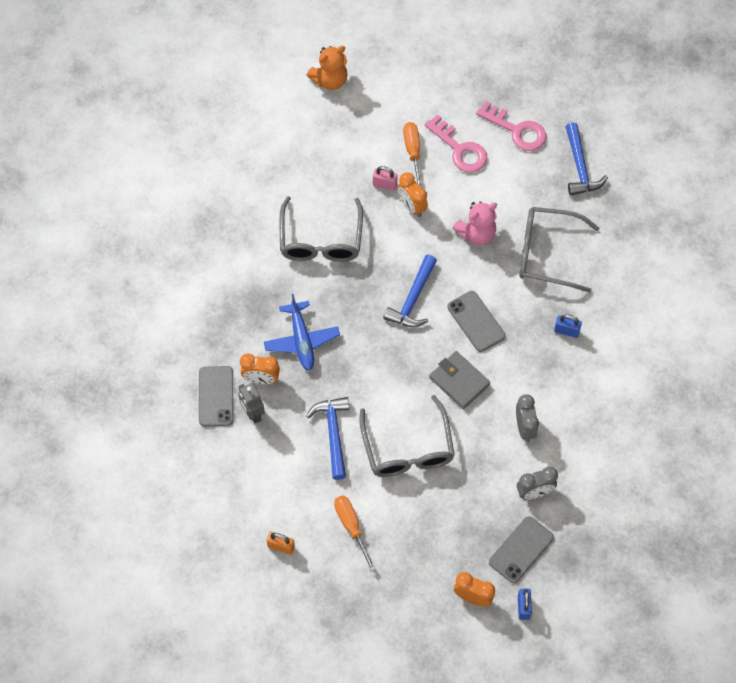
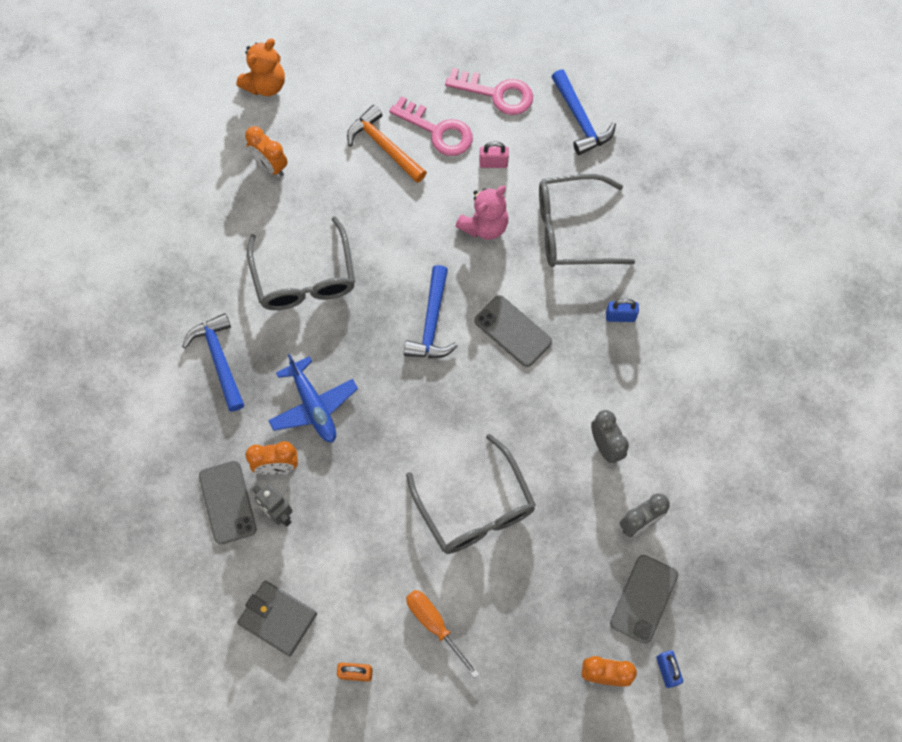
camera: 15 degrees left, 5 degrees up
blue hammer [306,397,350,480] -> blue hammer moved to [182,313,244,412]
pink padlock [373,166,398,191] -> pink padlock moved to [479,141,509,168]
orange clock [398,172,428,217] -> orange clock moved to [245,126,288,176]
orange screwdriver [403,122,422,188] -> orange hammer [347,105,427,183]
grey wallet [429,351,490,409] -> grey wallet moved to [237,580,317,656]

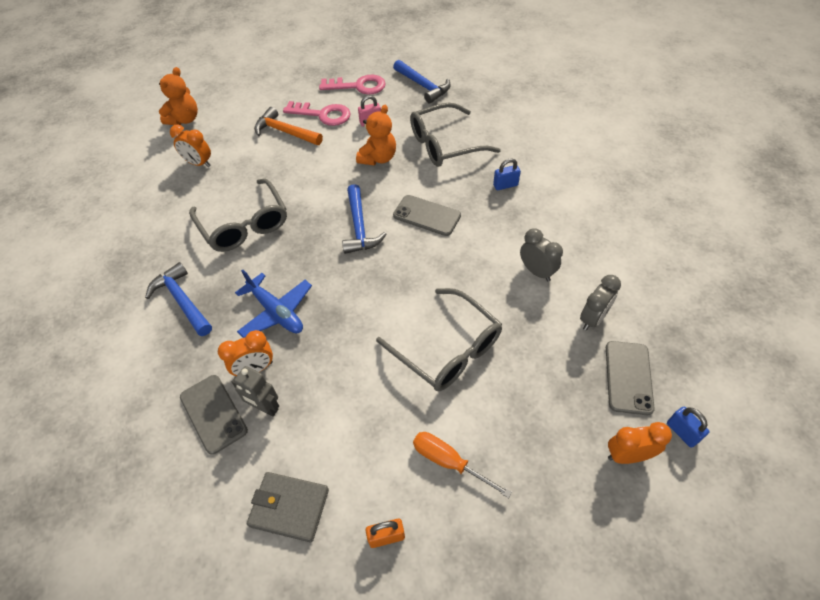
camera: 15 degrees left, 15 degrees down
pink teddy bear [455,186,508,240] -> orange teddy bear [356,105,396,166]

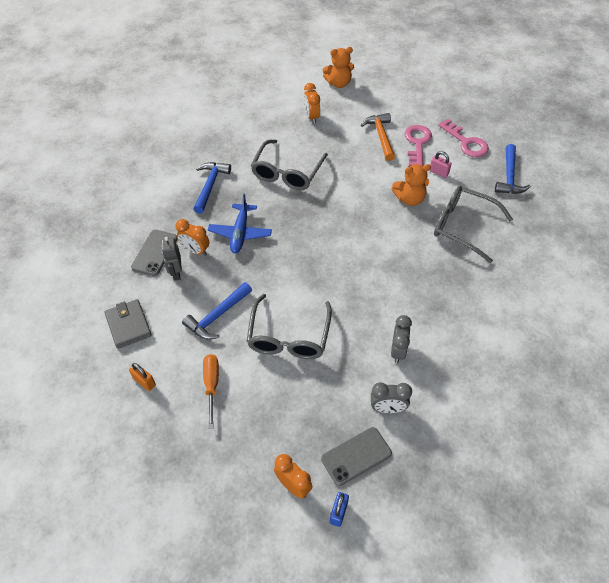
camera: 50 degrees right, 0 degrees up
pink key [283,101,350,126] -> pink key turned 150 degrees counterclockwise [405,125,432,166]
blue hammer [342,184,387,254] -> blue hammer moved to [182,282,252,340]
grey phone [393,195,461,236] -> none
blue padlock [493,158,521,190] -> none

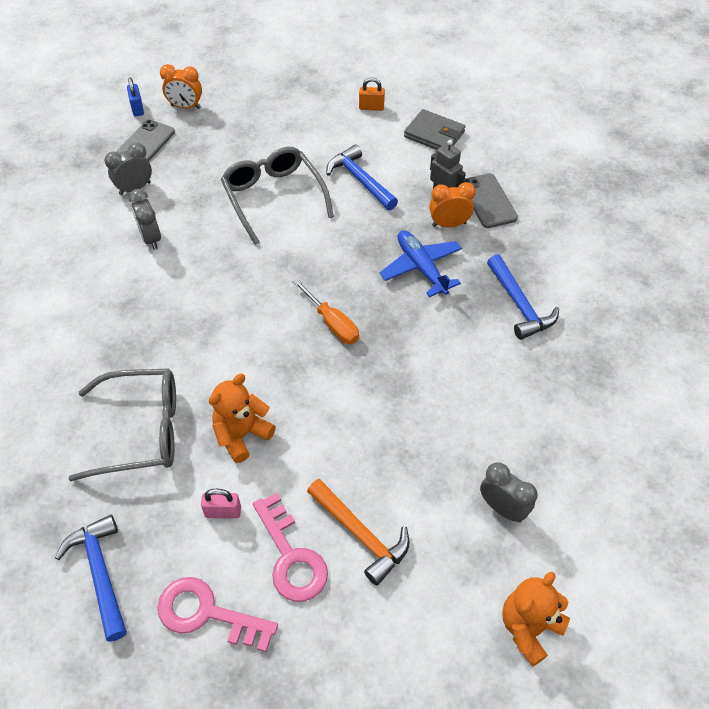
camera: 145 degrees right, 0 degrees up
blue hammer [182,282,252,340] -> blue hammer turned 45 degrees counterclockwise [326,144,398,210]
orange screwdriver [203,354,219,428] -> orange screwdriver moved to [293,279,359,344]
grey glasses [251,140,328,190] -> none
orange clock [304,83,320,124] -> grey clock [480,462,538,522]

